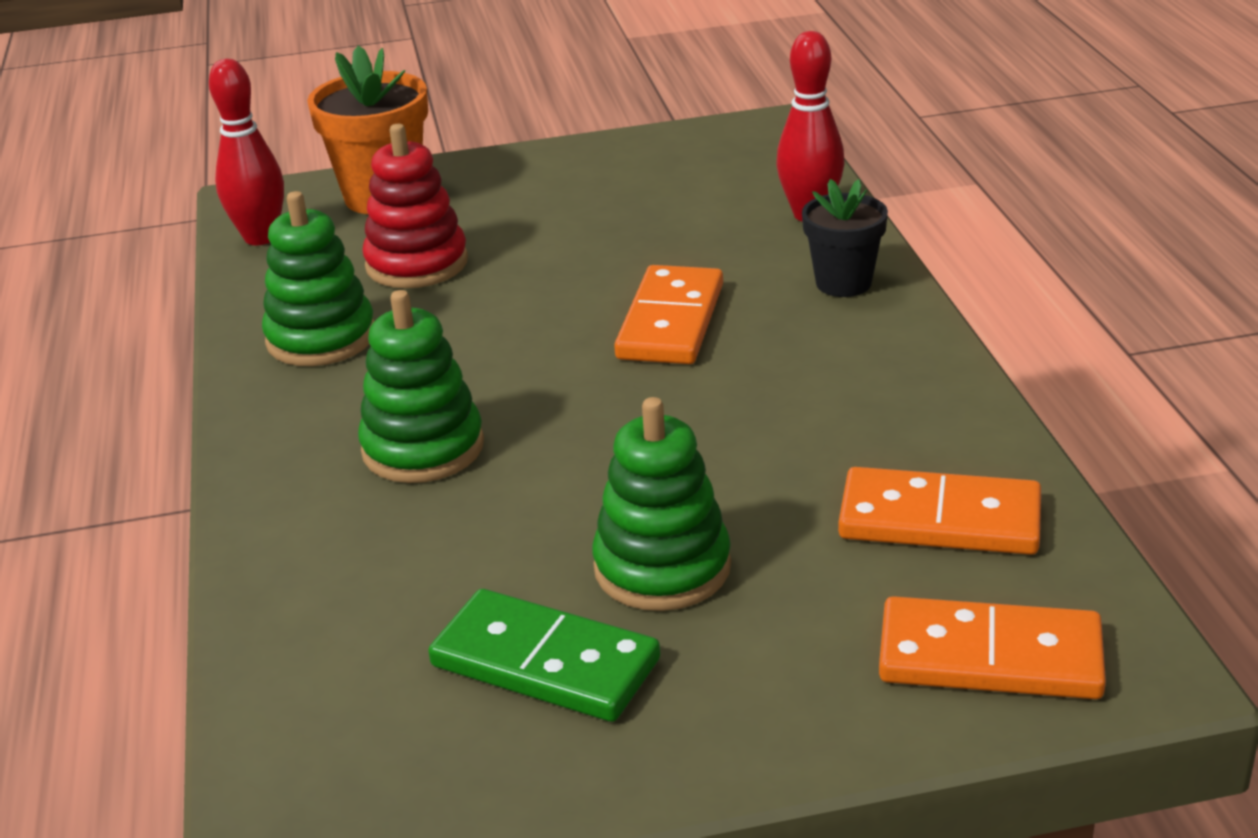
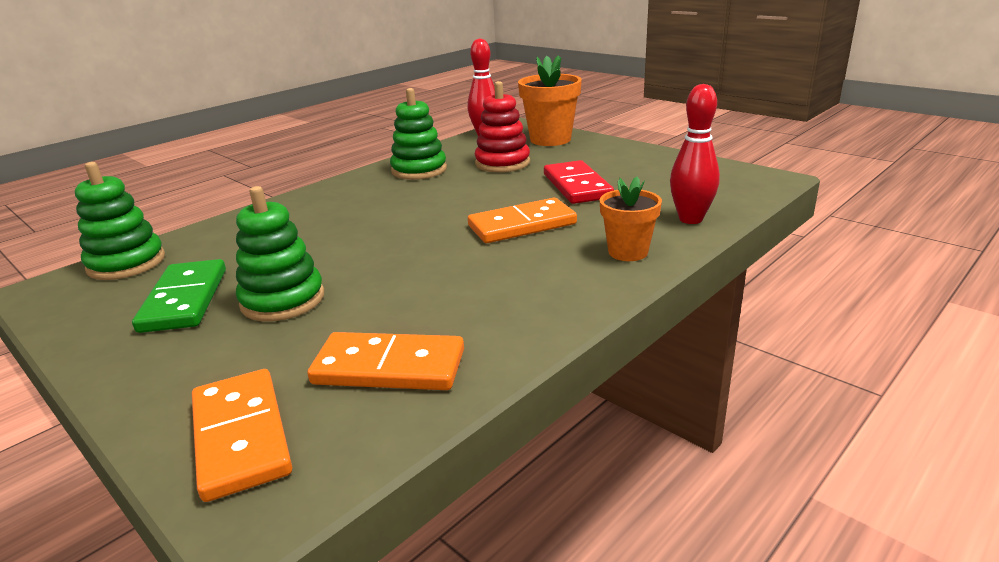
camera: 55 degrees right, 5 degrees down
green stacking toy [358,290,484,483] -> green stacking toy moved to [75,162,165,280]
black flower pot [802,179,888,297] -> orange flower pot [600,177,662,261]
orange domino [838,467,1041,555] -> orange domino turned 60 degrees counterclockwise [307,332,464,390]
none -> red domino [544,160,614,204]

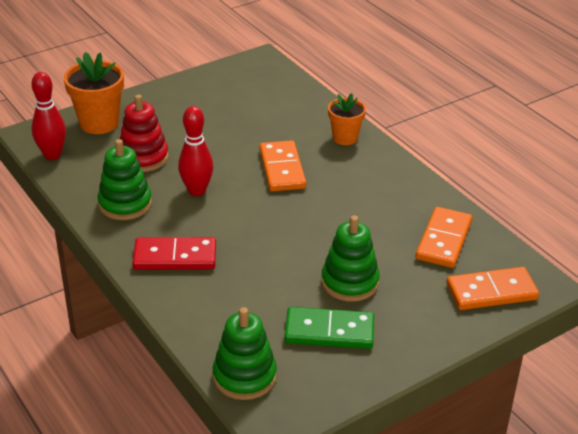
camera: 80 degrees left, 10 degrees up
red domino [544,160,614,204] -> red domino moved to [132,237,216,270]
red bowling pin [670,84,720,224] -> red bowling pin moved to [178,106,213,196]

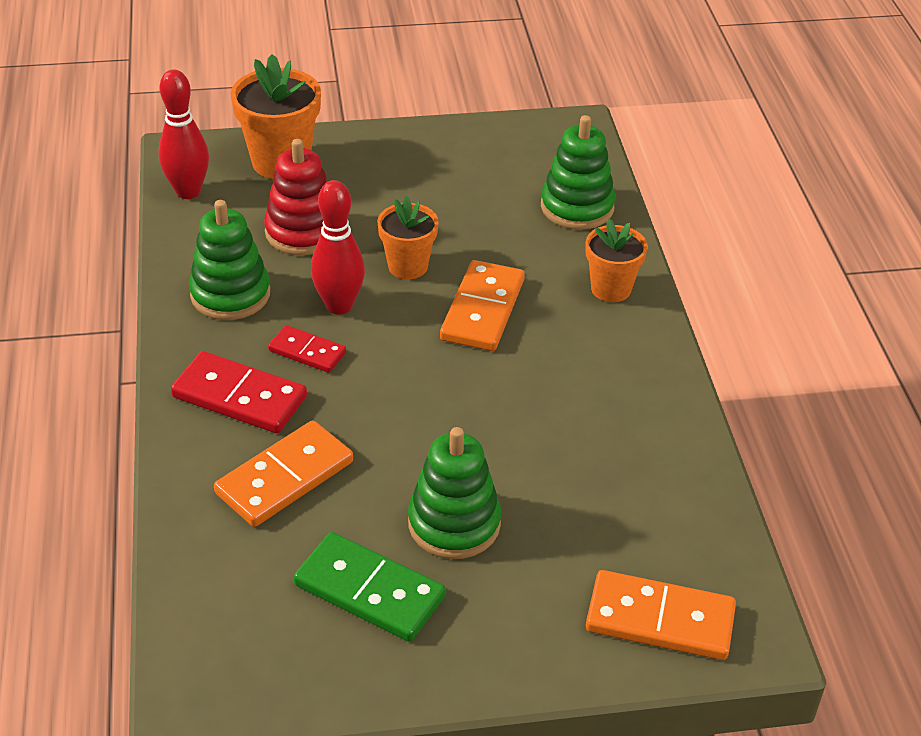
camera: 25 degrees right, 5 degrees up
green stacking toy [213,307,277,400] -> green stacking toy moved to [541,115,615,230]
orange domino [416,207,472,268] -> orange domino moved to [214,420,353,527]
none -> red domino [268,325,346,373]
none -> orange flower pot [377,196,439,279]

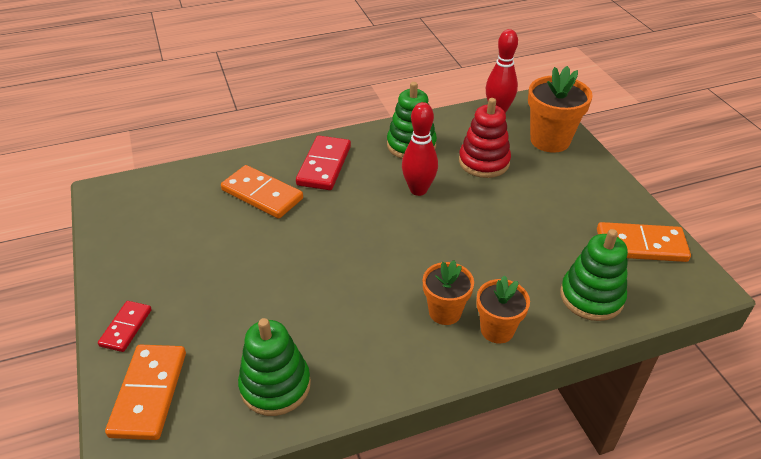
camera: 80 degrees right, 0 degrees up
red domino [268,325,346,373] -> red domino moved to [98,301,152,352]
green domino [294,532,446,642] -> none
orange flower pot [377,196,439,279] -> orange flower pot moved to [423,260,474,325]
green stacking toy [408,427,501,559] -> green stacking toy moved to [238,318,311,416]
orange domino [440,260,525,351] -> orange domino moved to [597,222,691,262]

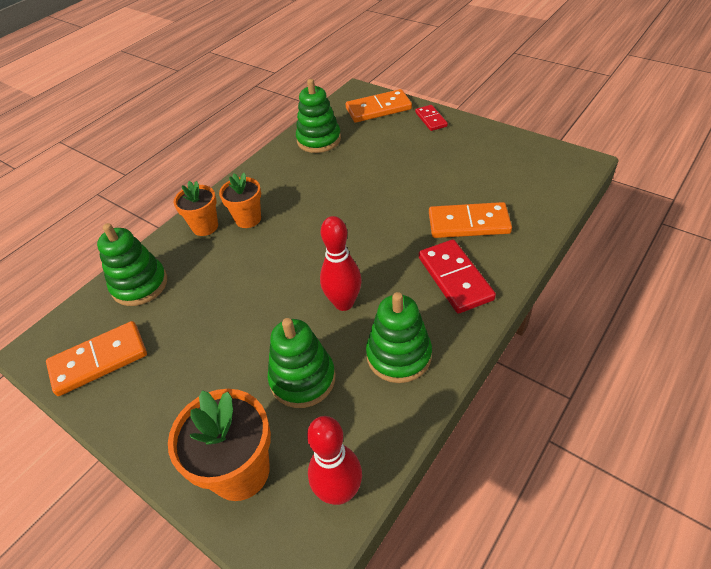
camera: 150 degrees right, 5 degrees up
orange domino [105,345,186,440] -> orange domino turned 75 degrees counterclockwise [346,89,412,123]
red stacking toy [459,98,511,178] -> green stacking toy [268,318,336,408]

